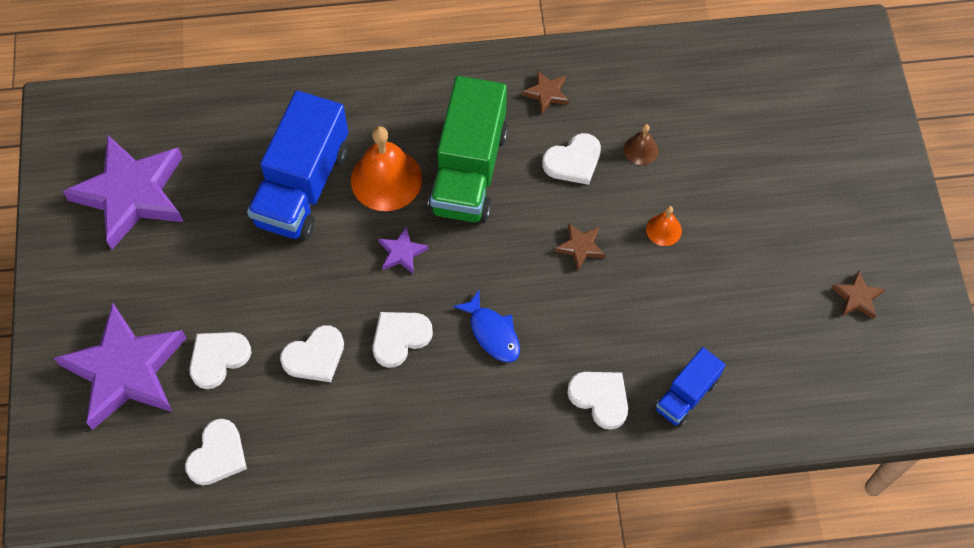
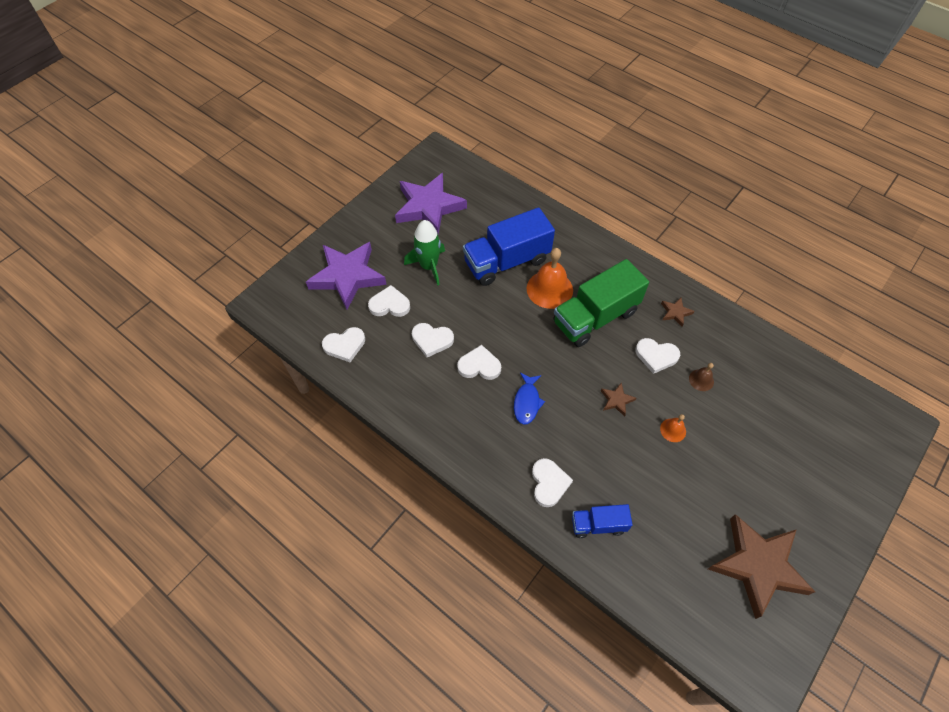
camera: 45 degrees right, 5 degrees down
purple star [379,226,428,274] -> none
brown star [832,271,885,319] -> brown star [708,514,815,619], size x2.43
none -> green rocket [404,220,445,286]

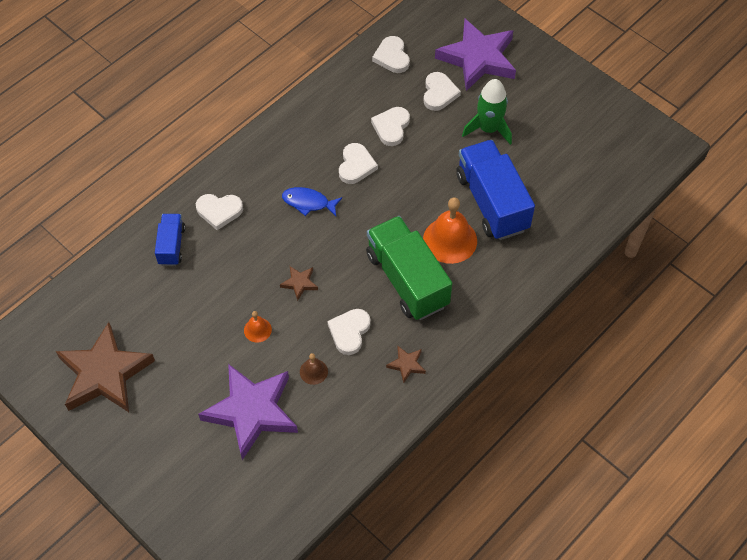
camera: 95 degrees right, 0 degrees up
purple star [395,173,467,234] -> purple star moved to [198,364,298,460]

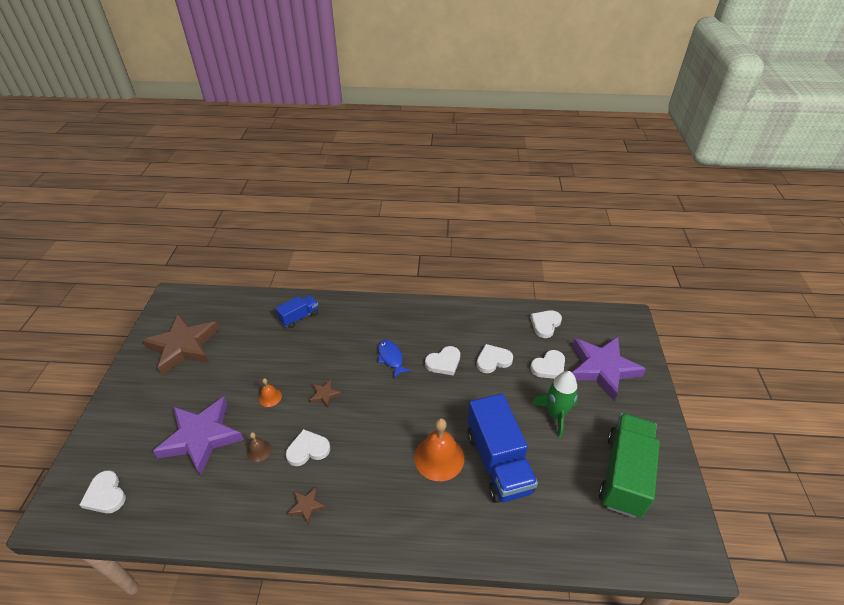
camera: 50 degrees right, 15 degrees down
white heart [196,194,243,230] -> white heart moved to [79,470,126,513]
green truck [366,216,452,320] -> green truck moved to [599,413,660,518]
blue truck [456,140,535,240] -> blue truck turned 135 degrees clockwise [467,394,538,503]

